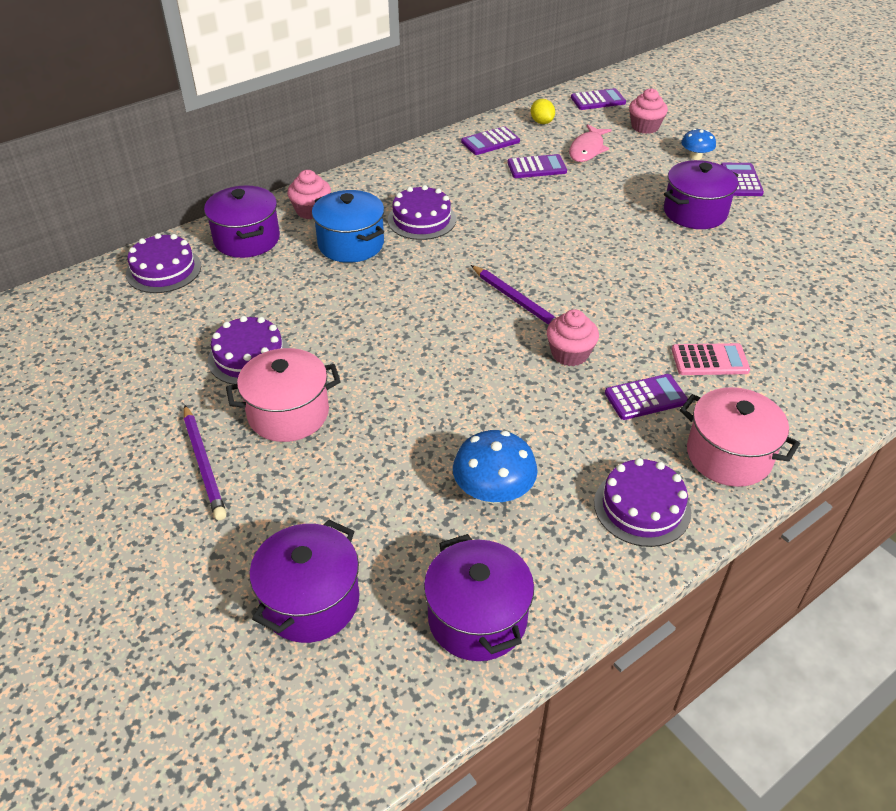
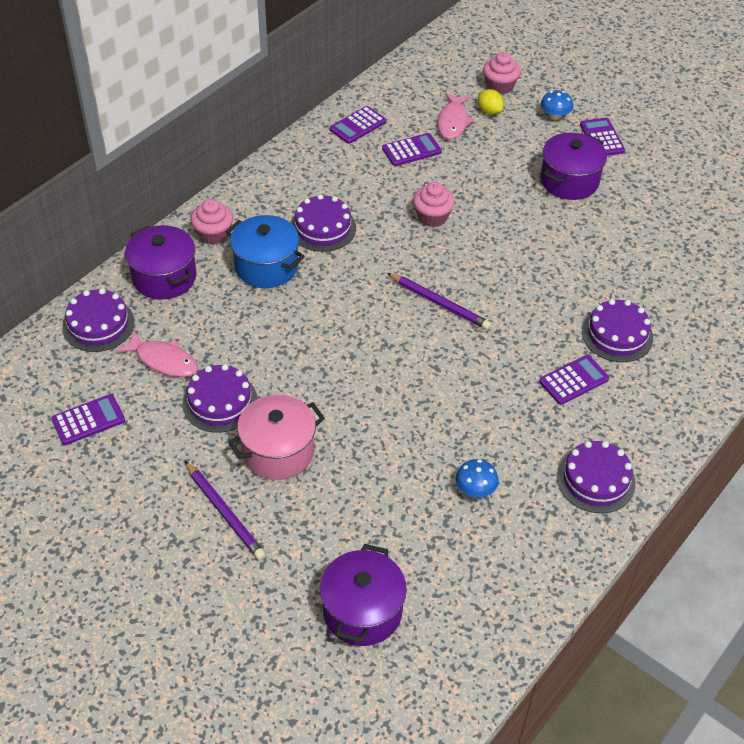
camera: 15 degrees left, 5 degrees up
purple pot [424,534,534,661] -> none
blue mushroom [453,430,538,503] -> blue mushroom [456,459,499,498], size x0.62
yellow lemon [531,99,555,124] -> yellow lemon moved to [478,89,504,115]
pink cupcake [547,309,599,366] -> pink cupcake moved to [413,182,455,227]
purple calculator [571,88,626,110] -> purple calculator moved to [51,394,125,445]
pink calculator [672,343,750,375] -> purple cake [582,299,653,362]
pink pot [680,387,800,487] -> none
none -> pink fish [116,331,198,377]

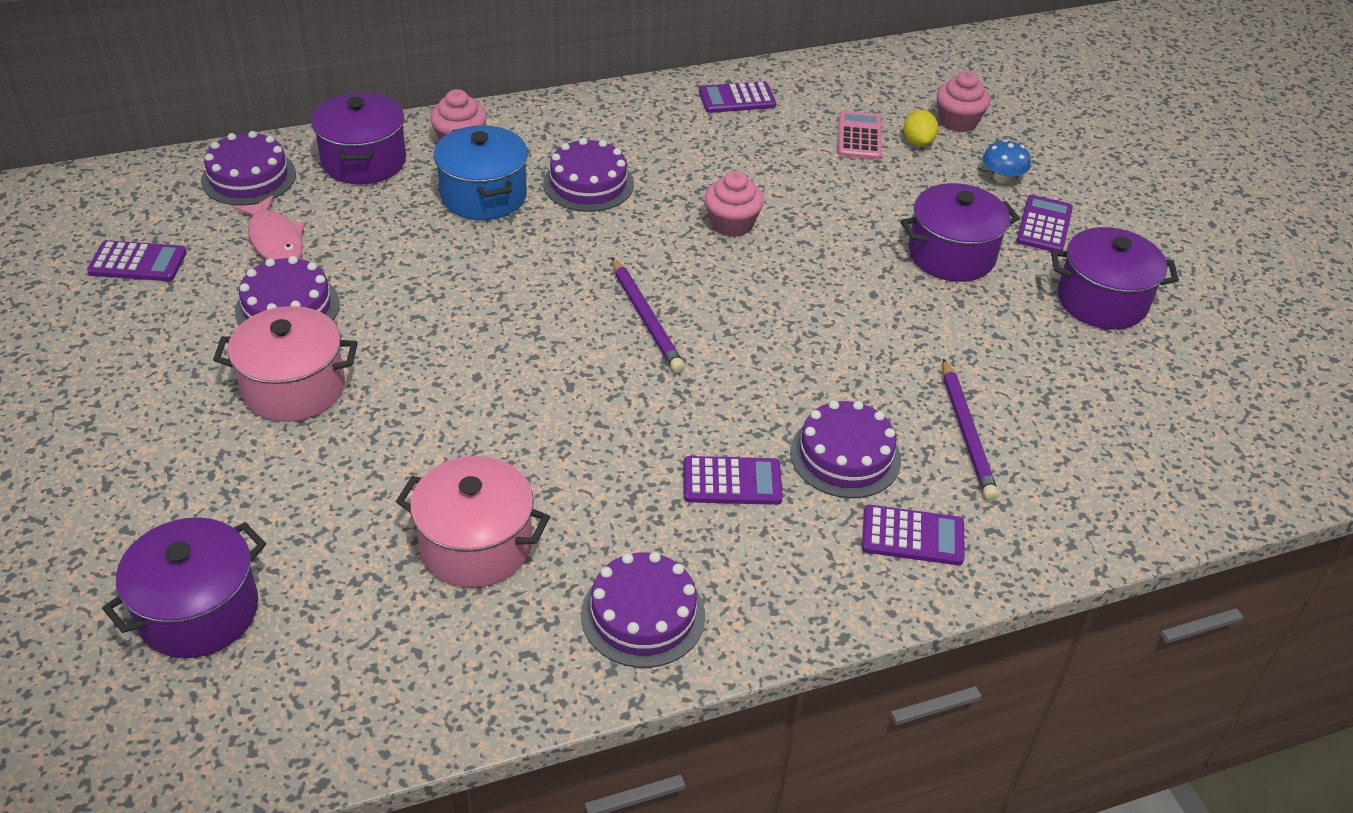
camera: 30 degrees right, 5 degrees down
purple pencil [185,461,266,560] -> purple pencil moved to [943,358,998,501]
purple calculator [382,133,442,166] -> purple calculator moved to [862,505,965,565]
pink fish [437,93,474,139] -> pink calculator [838,111,882,160]
blue mushroom [456,459,499,498] -> pink pot [396,456,550,588]
none -> purple pot [1051,227,1179,329]

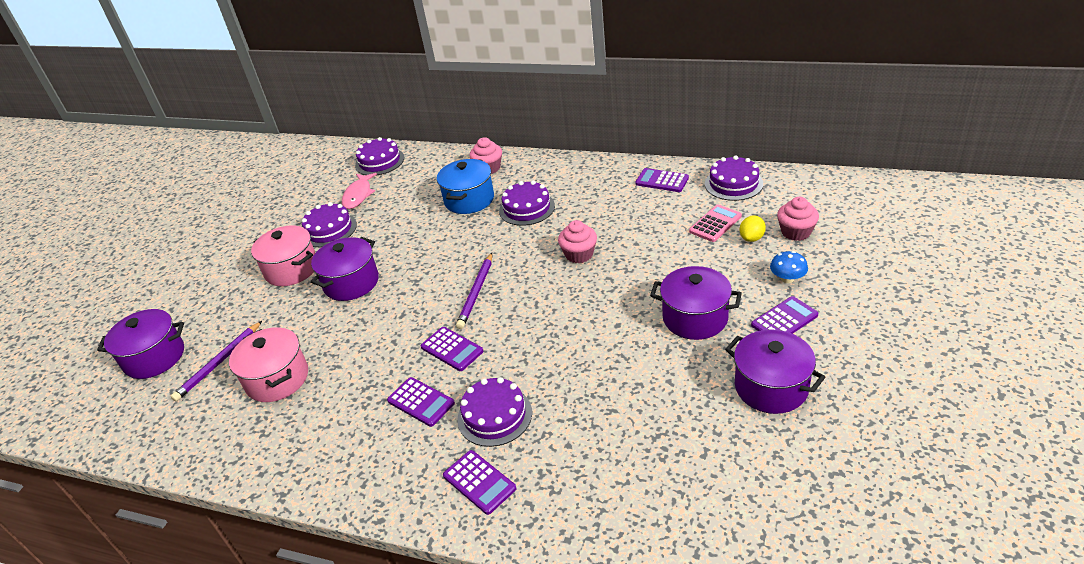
camera: 45 degrees right, 5 degrees down
purple calculator [87,240,187,281] -> purple calculator moved to [421,327,483,371]
purple pot [311,92,406,184] -> purple pot moved to [310,237,379,301]
purple cake [581,552,705,668] -> purple cake moved to [705,155,763,201]
purple pencil [943,358,998,501] -> purple pencil moved to [170,321,262,401]

